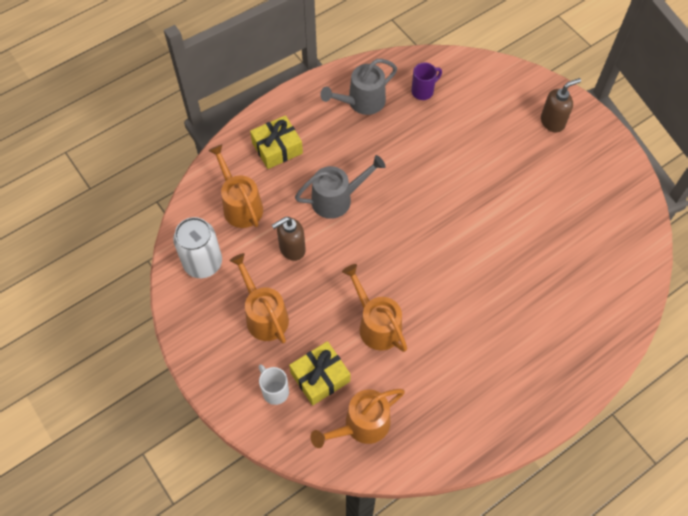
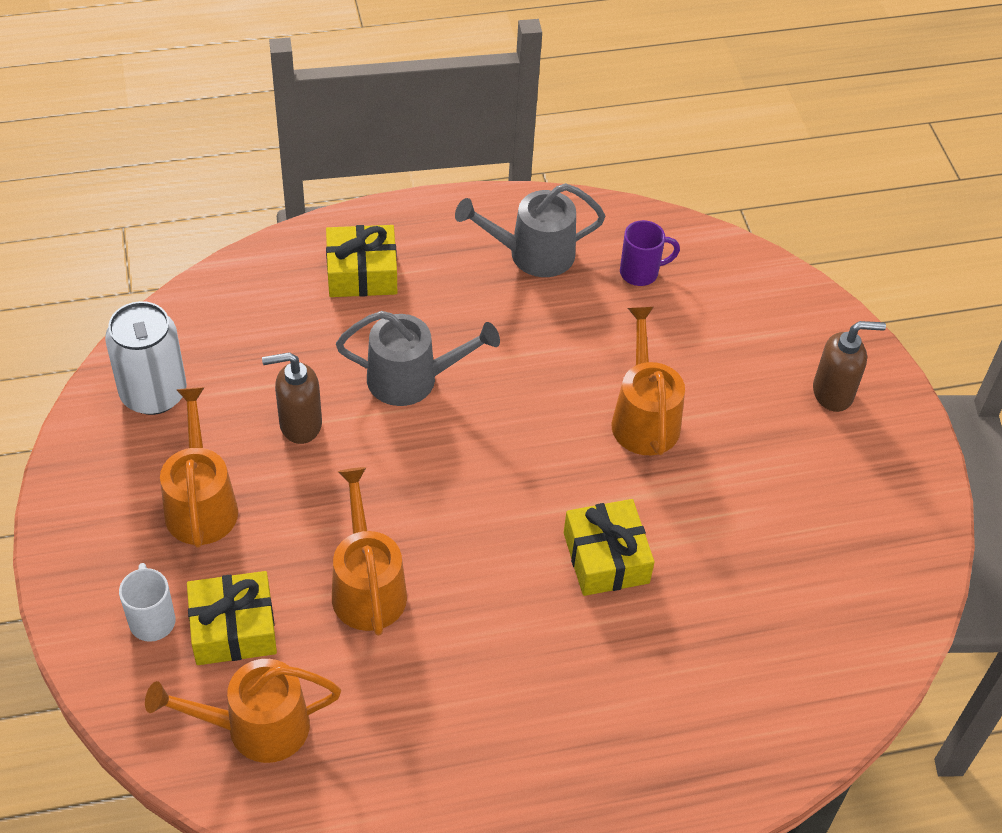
camera: 20 degrees right, 10 degrees down
orange watering can [208,144,263,228] -> orange watering can moved to [612,307,685,455]
none -> yellow gift [564,499,655,596]

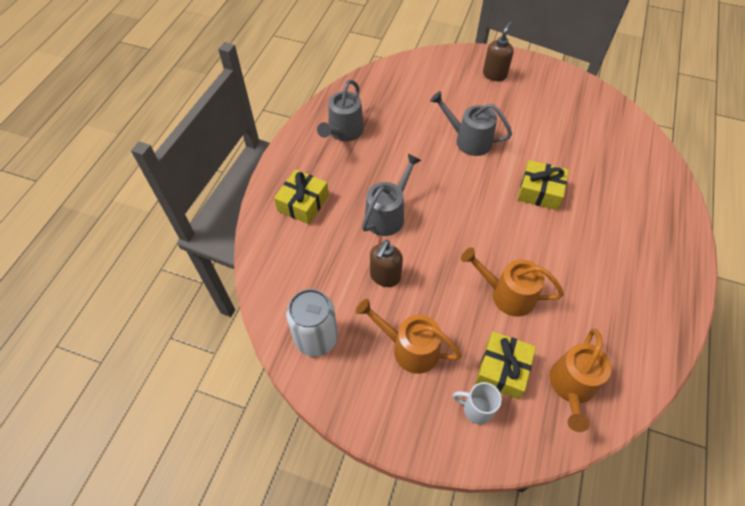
camera: 55 degrees left, 5 degrees up
orange watering can [612,307,685,455] -> grey watering can [430,91,512,156]
purple mug [620,220,680,286] -> none

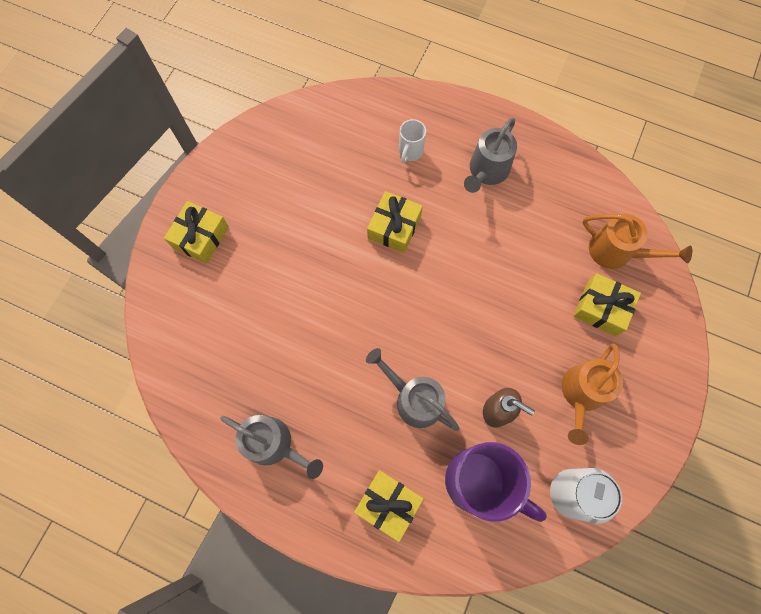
camera: 85 degrees left, 15 degrees up
grey watering can [430,91,512,156] -> grey watering can moved to [464,118,517,193]
white mug [453,382,502,424] -> white mug moved to [399,119,426,163]
orange watering can [461,247,564,317] -> none
brown soap dispenser [483,21,514,81] -> yellow gift [164,201,229,264]
none -> purple mug [445,442,547,522]

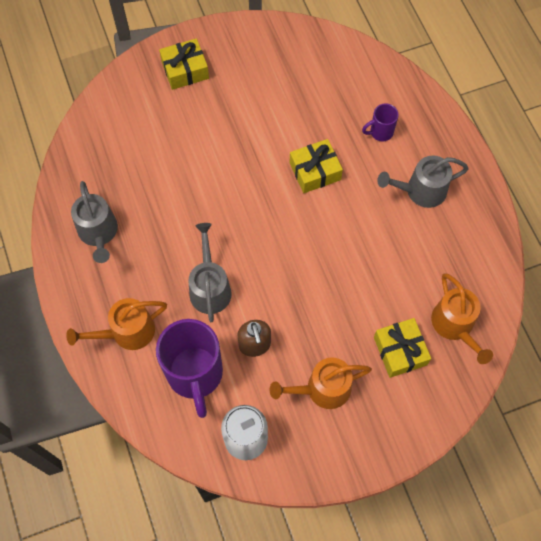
camera: 45 degrees right, 5 degrees down
yellow gift [354,470,424,542] -> orange watering can [66,298,167,350]
white mug [399,119,426,163] -> purple mug [362,104,399,141]

